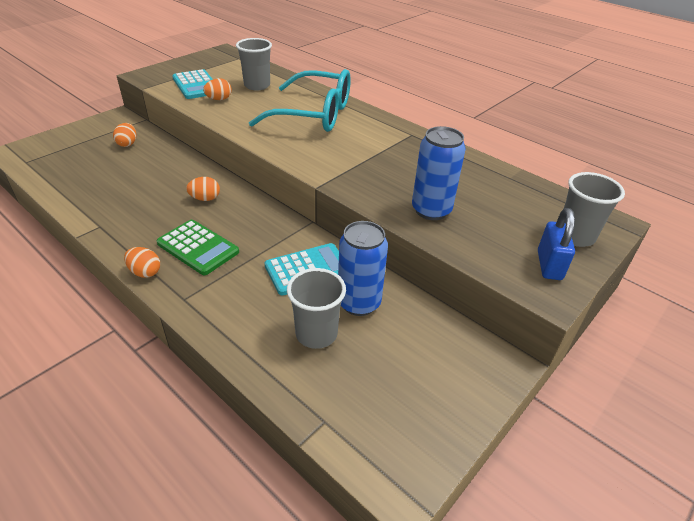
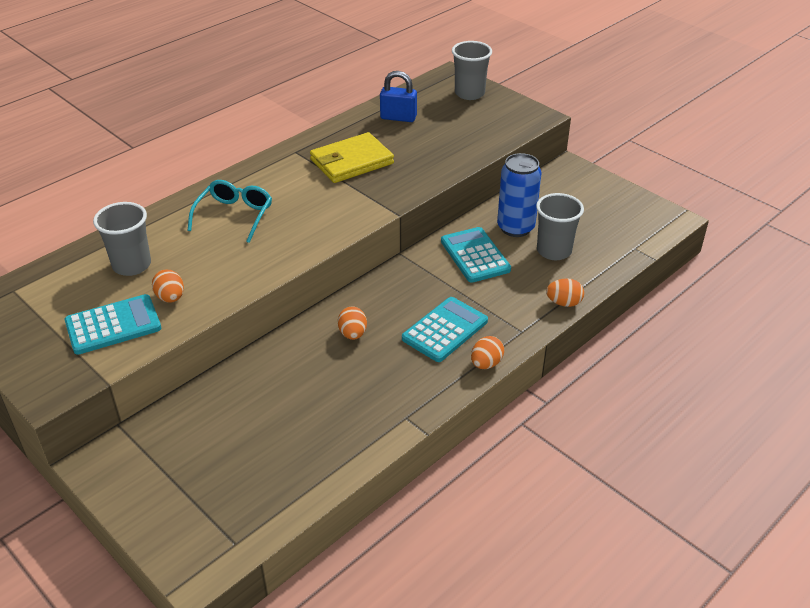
camera: 85 degrees left, 0 degrees up
orange egg [113,123,136,147] -> orange egg moved to [546,279,584,307]
green calculator [157,220,239,275] -> turquoise calculator [402,297,488,362]
turquoise glasses [249,69,350,132] -> turquoise glasses [188,180,272,243], size x0.58
blue can [412,126,466,220] -> none
blue padlock [538,208,575,280] -> blue padlock moved to [380,71,417,122]
none -> yellow wallet [310,132,394,183]

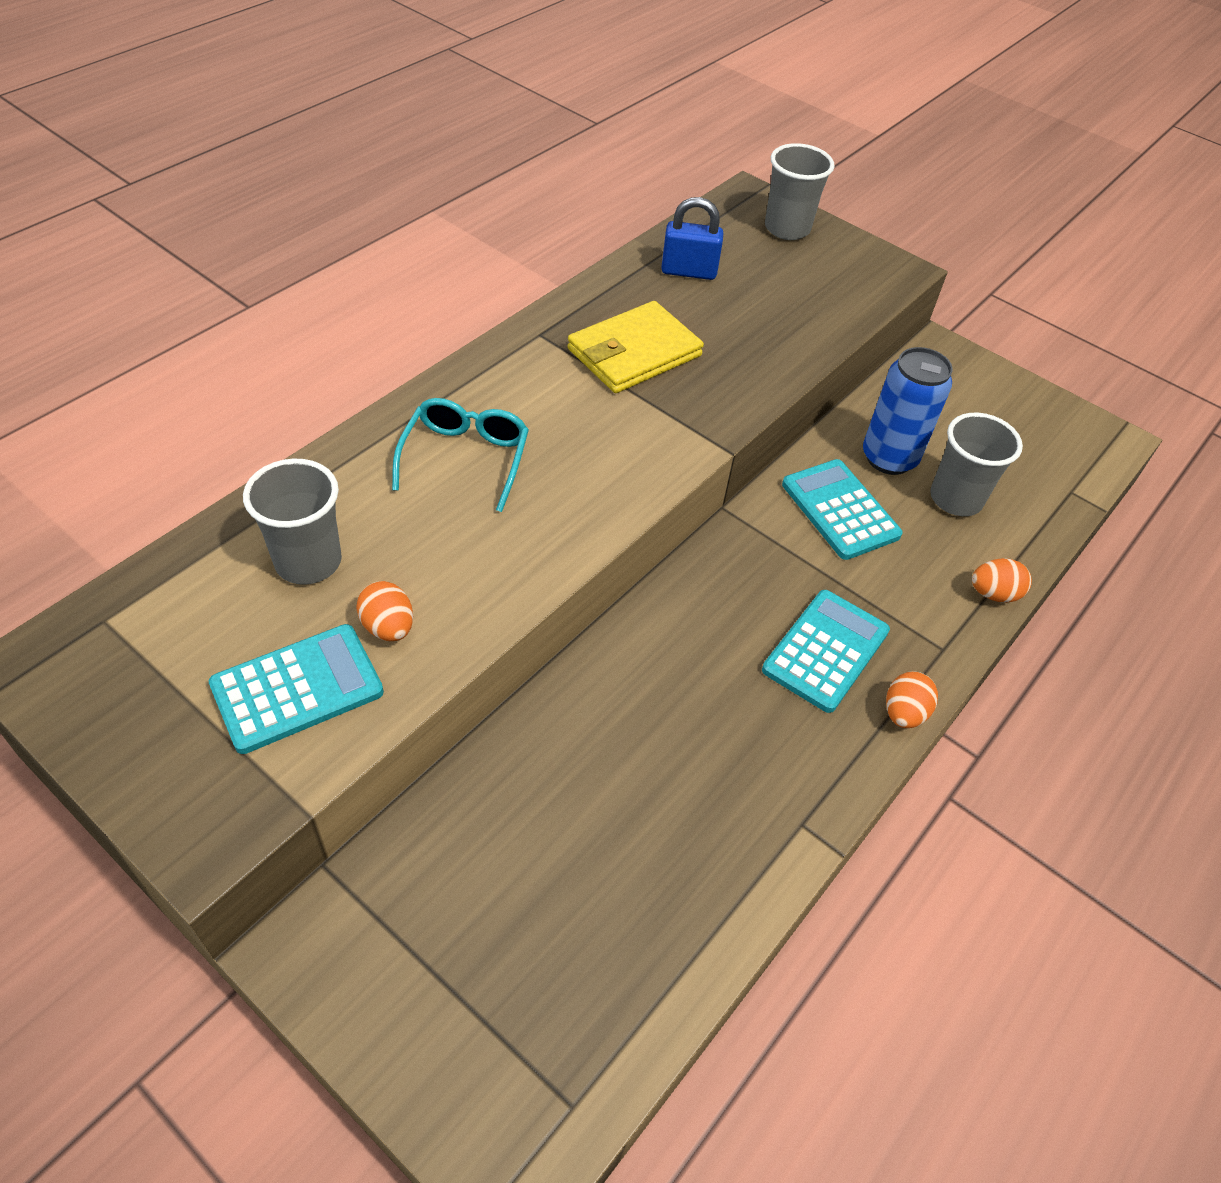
camera: 10 degrees left, 10 degrees up
orange egg [338,306,367,340] -> none

